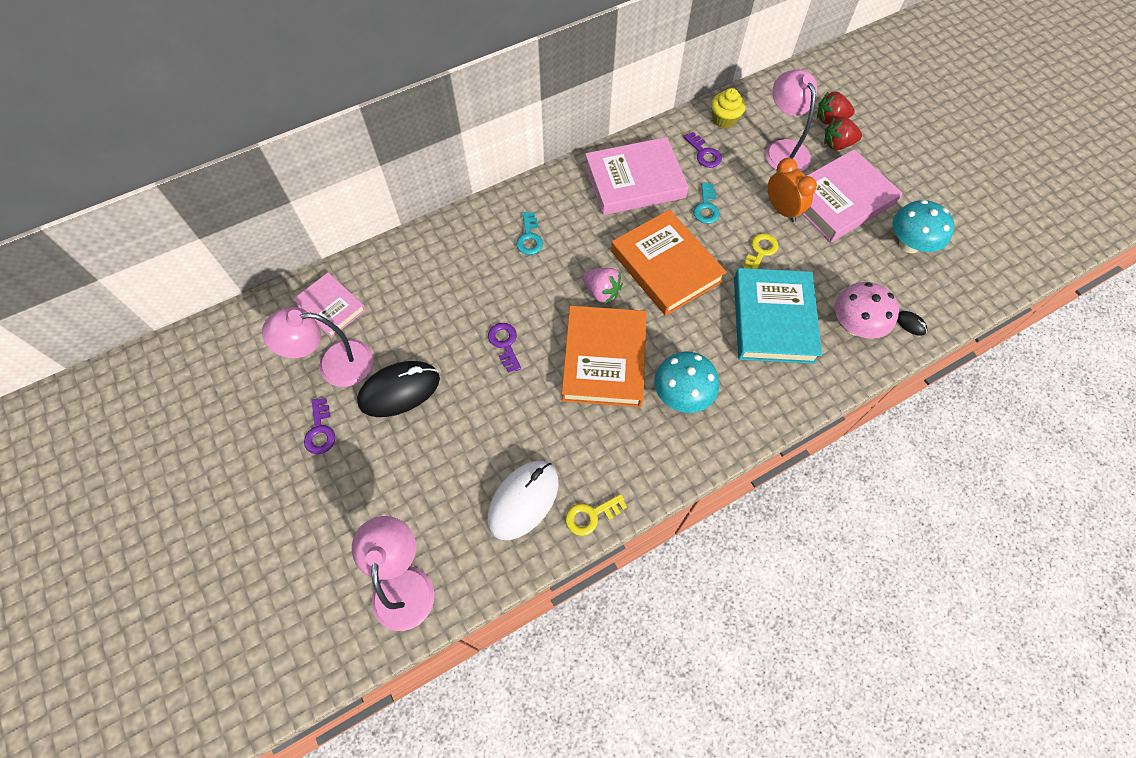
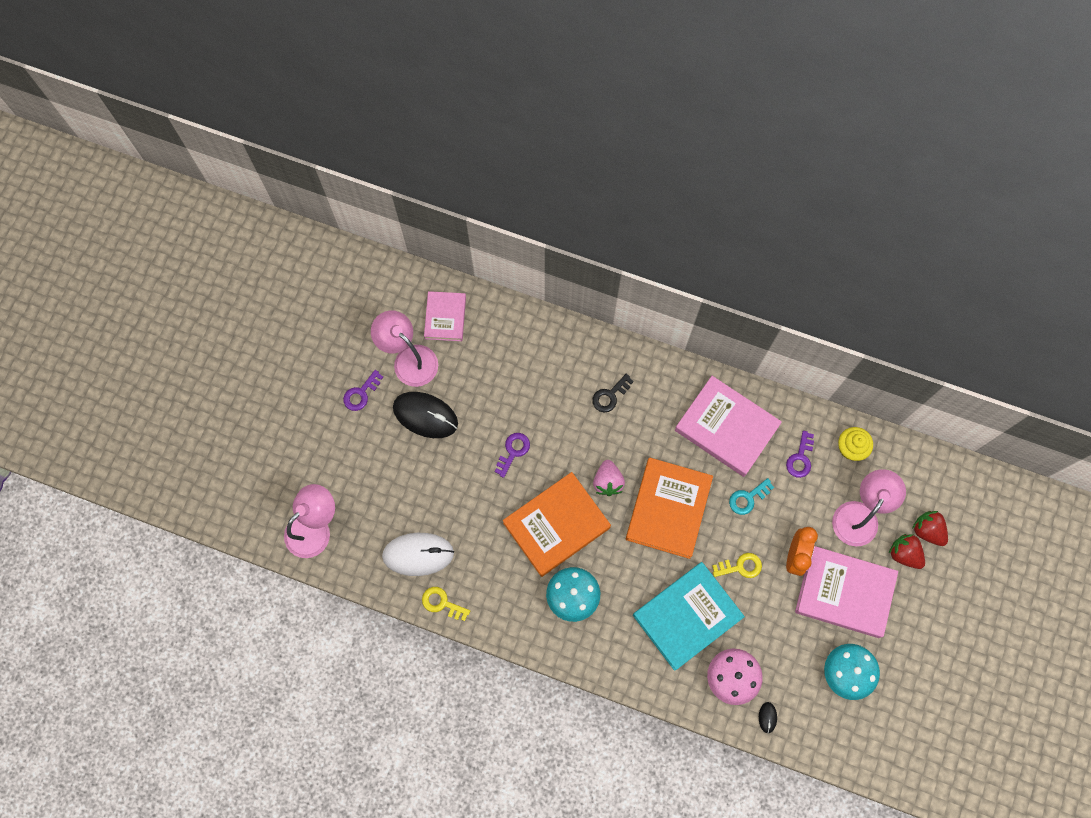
camera: 50 degrees right, 10 degrees up
turquoise key [516,212,543,255] -> black key [592,374,634,413]

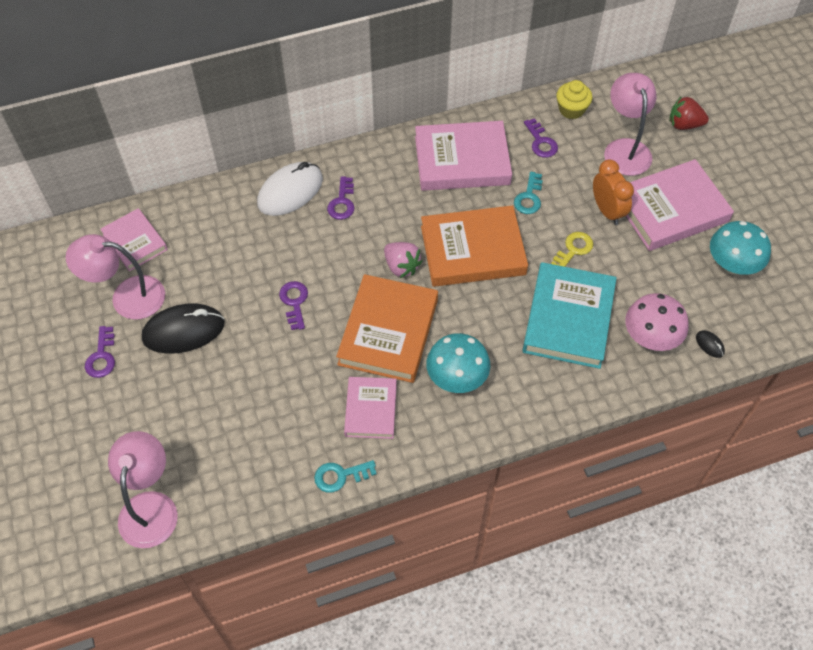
camera: 40 degrees left, 15 degrees down
white mouse [382,533,454,576] -> white mouse moved to [257,162,323,216]
yellow key [422,587,470,621] -> turquoise key [314,460,377,493]
black key [592,374,634,413] -> purple key [327,176,354,220]
orange book [626,457,713,559] -> orange book turned 75 degrees counterclockwise [421,205,528,287]
red strawberry [889,534,925,569] -> none
none -> pink book [344,377,397,439]

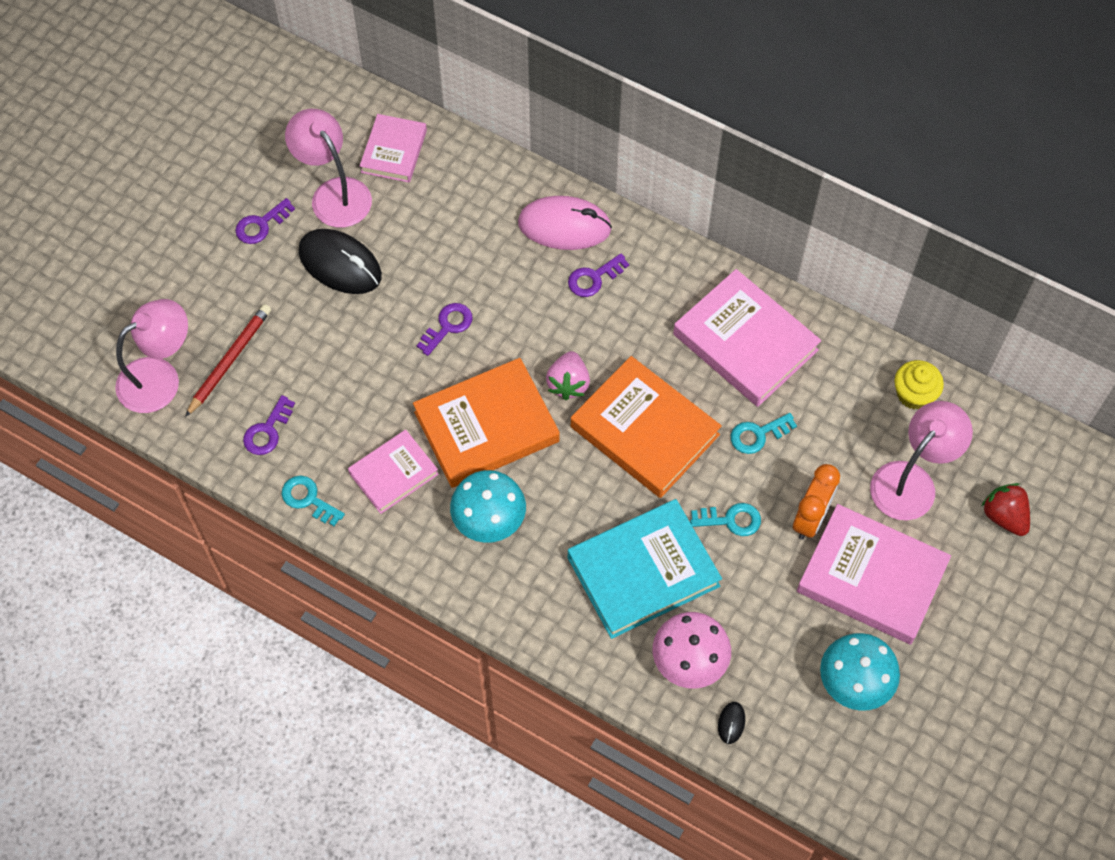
camera: 50 degrees right, 5 degrees up
white mouse [257,162,323,216] -> pink mouse [518,196,612,250]
purple key [524,118,558,158] -> purple key moved to [243,395,295,455]
yellow key [551,232,593,267] -> turquoise key [690,503,761,536]
none -> red pencil [185,304,271,417]

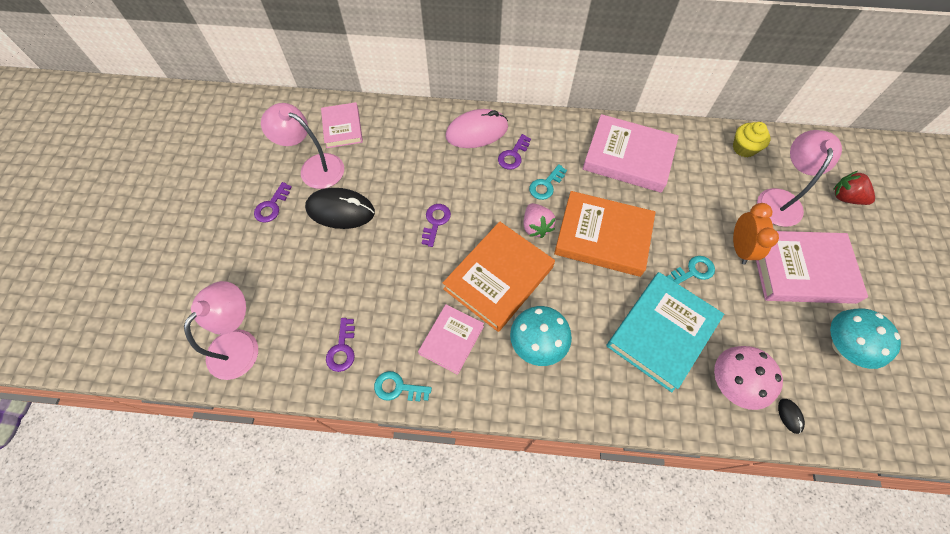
camera: 25 degrees left, 0 degrees up
red pencil [185,304,271,417] -> none
turquoise key [731,413,797,454] -> turquoise key moved to [529,164,567,200]

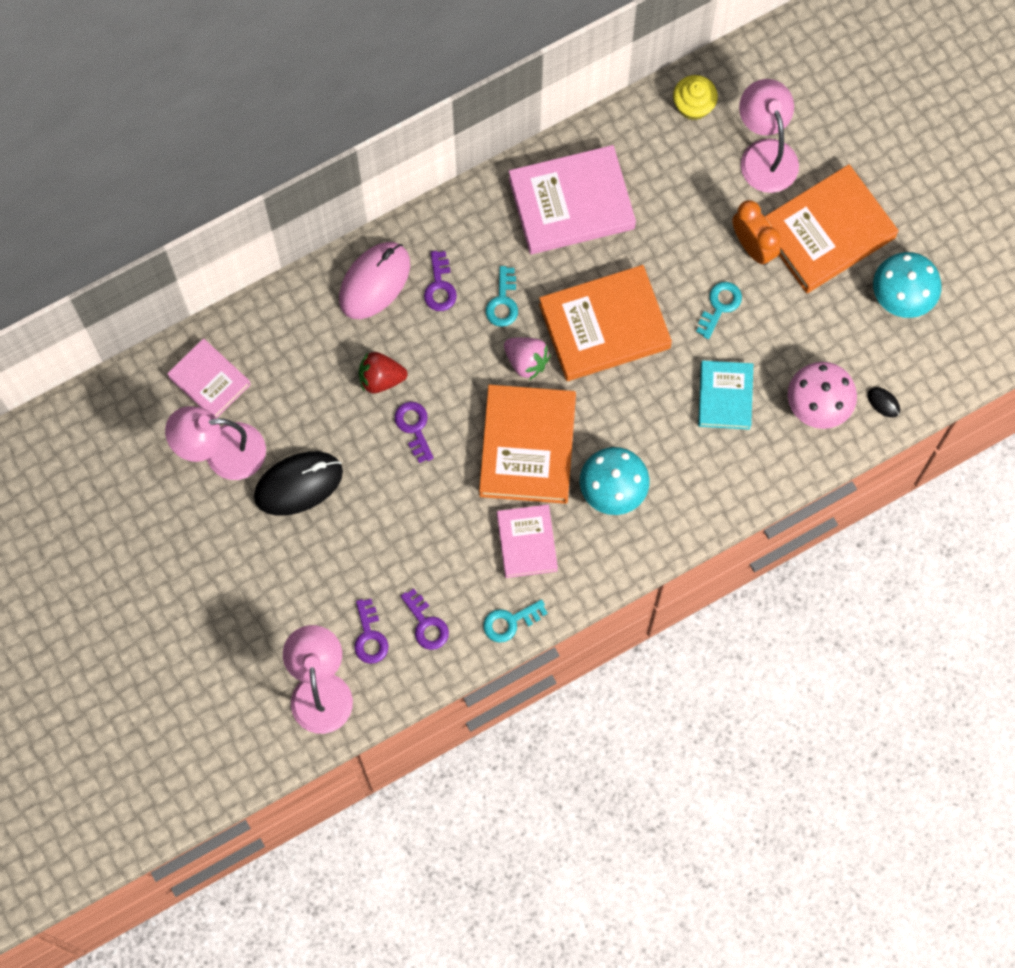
camera: 35 degrees left, 10 degrees up
purple key [254,182,292,223] -> purple key moved to [354,599,388,664]
turquoise book [607,272,724,392] -> turquoise book [698,361,753,430], size x0.59
pink book [756,231,868,304] -> orange book [765,164,899,293]
red strawberry [833,171,875,205] -> red strawberry moved to [359,352,407,393]

